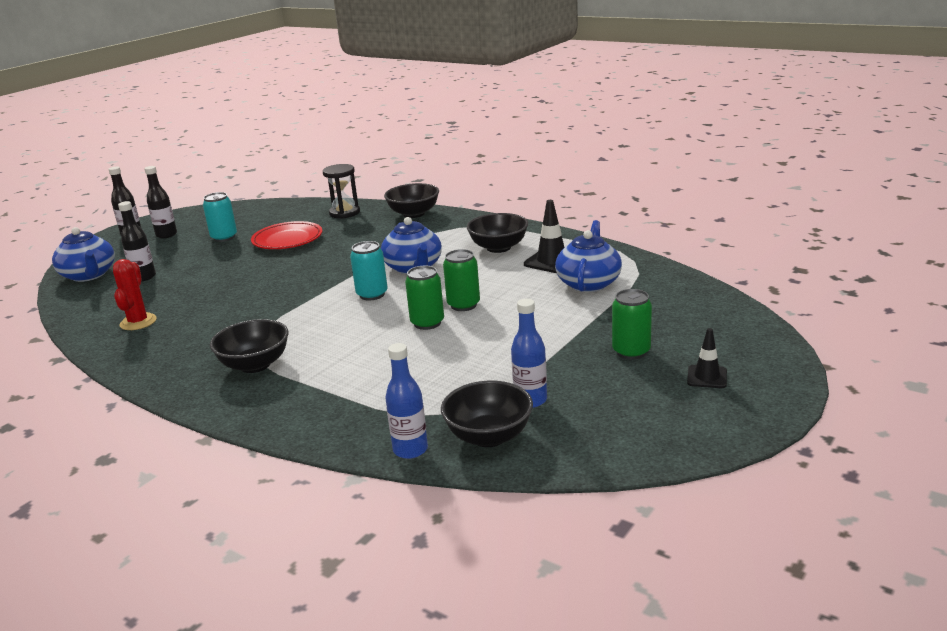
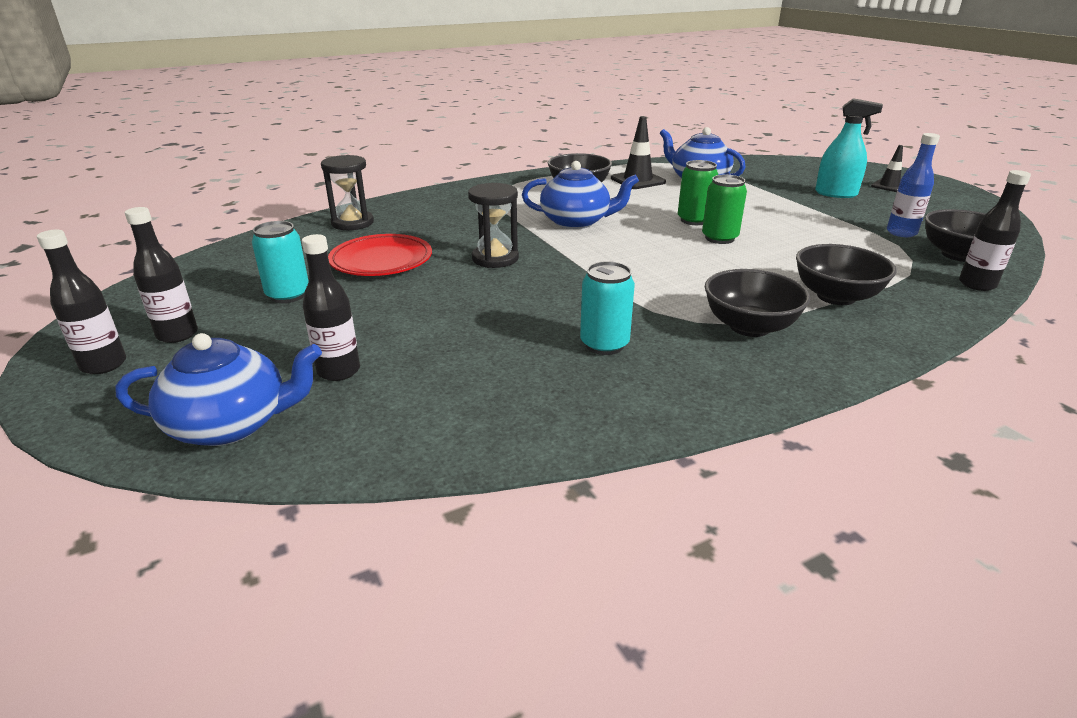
camera: 65 degrees left, 5 degrees up
red cactus [113,259,157,330] -> none
turquoise can [350,241,388,300] -> turquoise can moved to [580,261,635,355]
black bowl [384,183,439,218] -> black bowl moved to [796,244,897,305]
blue bottle [385,343,428,459] -> black bottle [959,170,1031,291]
green can [612,289,652,360] -> turquoise spray bottle [815,98,883,198]
none -> black hourglass [468,183,519,268]

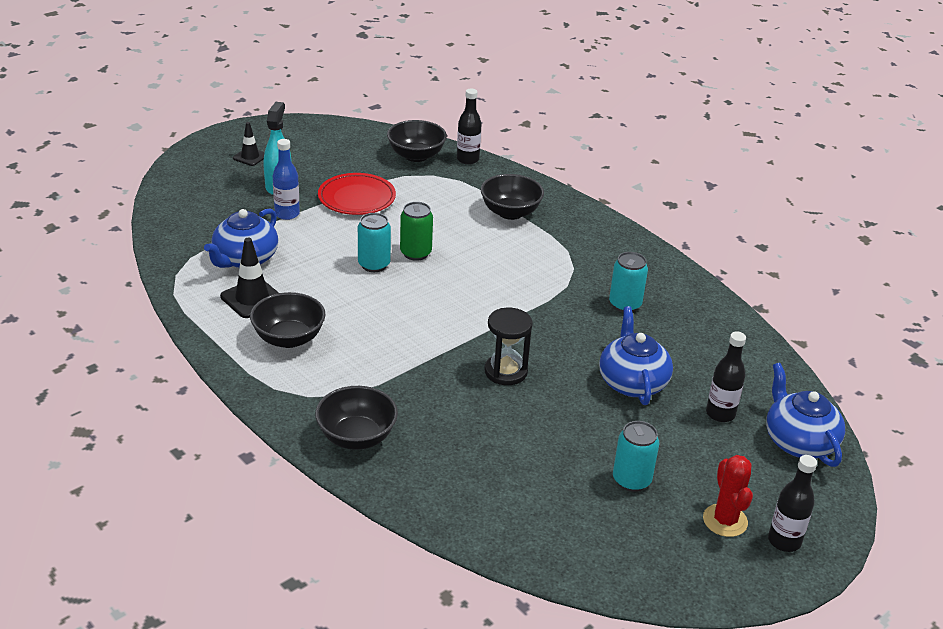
camera: 105 degrees left, 5 degrees up
black bottle [125,207,198,343] -> red cactus [703,455,753,537]
black hourglass [321,155,374,230] -> none
red plate [328,234,432,276] -> red plate moved to [318,173,396,215]
blue teapot [522,161,639,229] -> blue teapot moved to [599,306,673,405]
green can [678,160,718,225] -> turquoise can [358,213,391,272]
black bowl [705,269,810,337] -> black bowl moved to [315,386,398,450]
blue bottle [887,133,940,237] -> blue bottle moved to [273,139,300,220]

